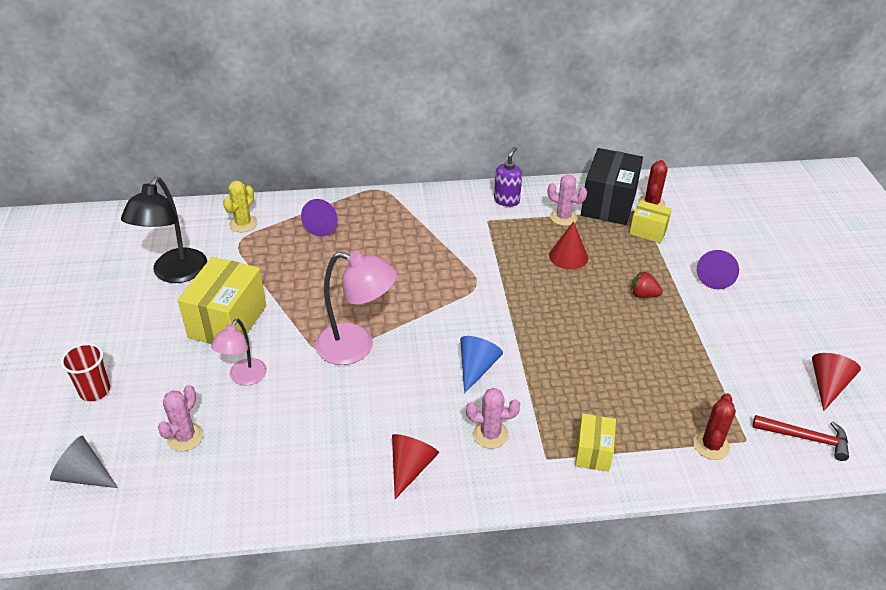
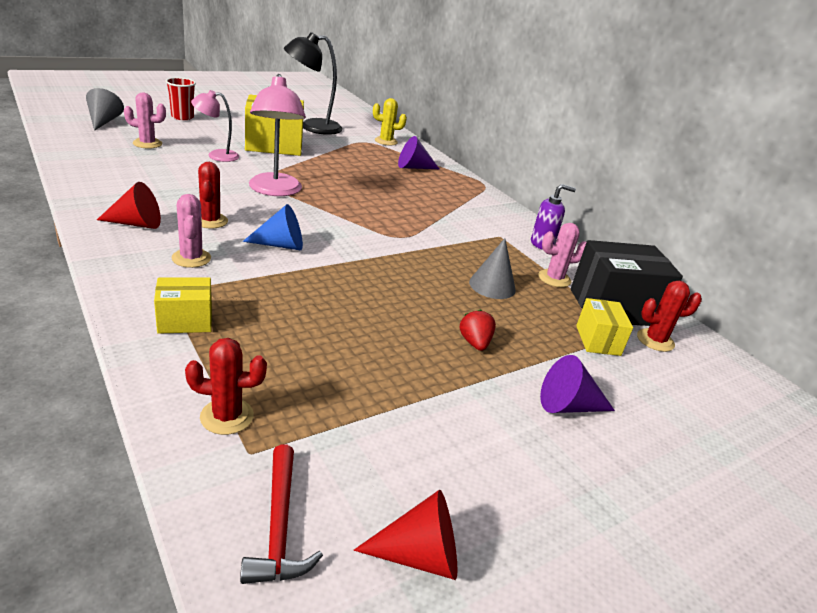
camera: 60 degrees right, 10 degrees down
pink cactus [548,175,587,226] -> pink cactus turned 75 degrees clockwise [538,223,586,287]
red cone [549,221,588,270] -> grey cone [469,238,516,299]
none -> red cactus [198,162,228,228]

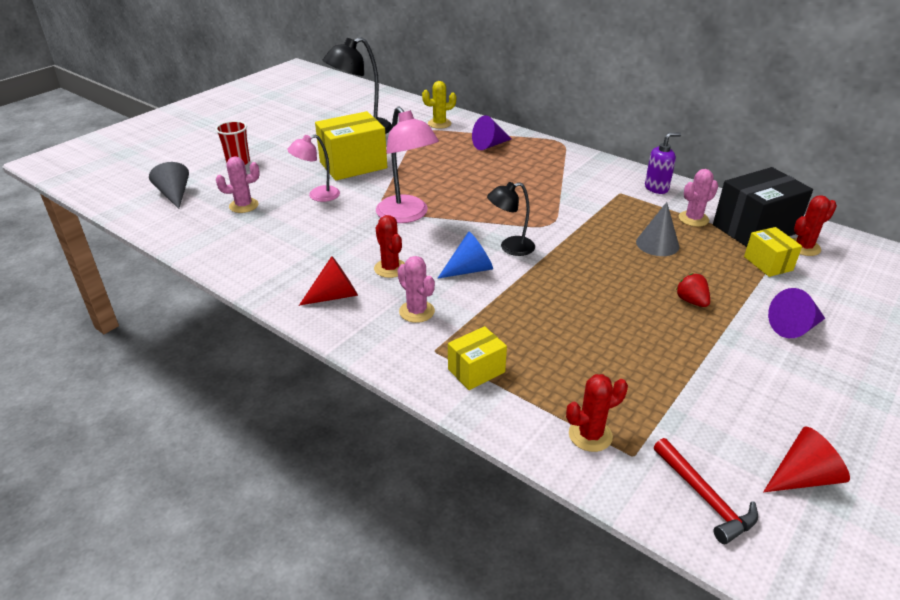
camera: 15 degrees left, 5 degrees up
none -> black lamp [487,182,535,256]

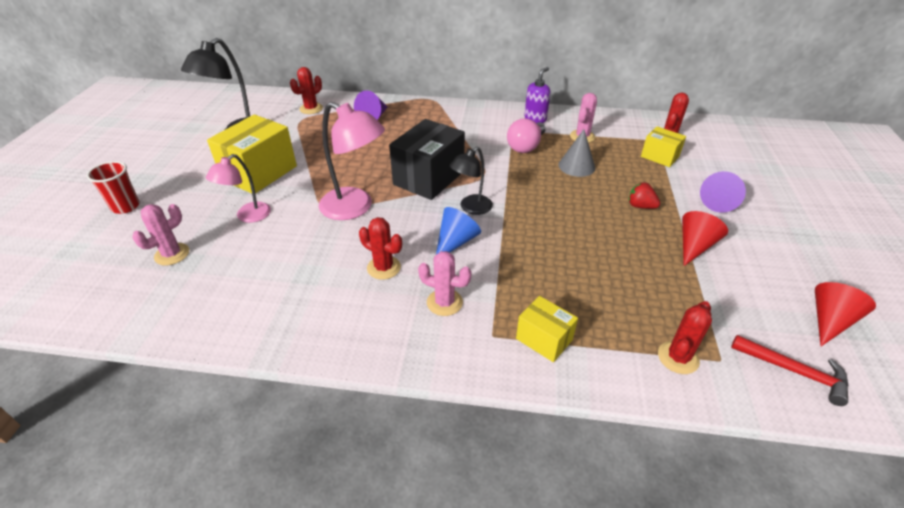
camera: 30 degrees left, 5 degrees up
grey cone [149,162,189,209] -> none
red cone [299,256,358,306] -> red cone moved to [682,211,728,266]
yellow cactus [422,81,456,129] -> red cactus [290,67,323,114]
yellow box [448,326,507,390] -> yellow box turned 75 degrees counterclockwise [516,296,578,362]
black box [713,167,813,247] -> black box moved to [389,119,465,200]
none -> pink light bulb [507,118,546,153]

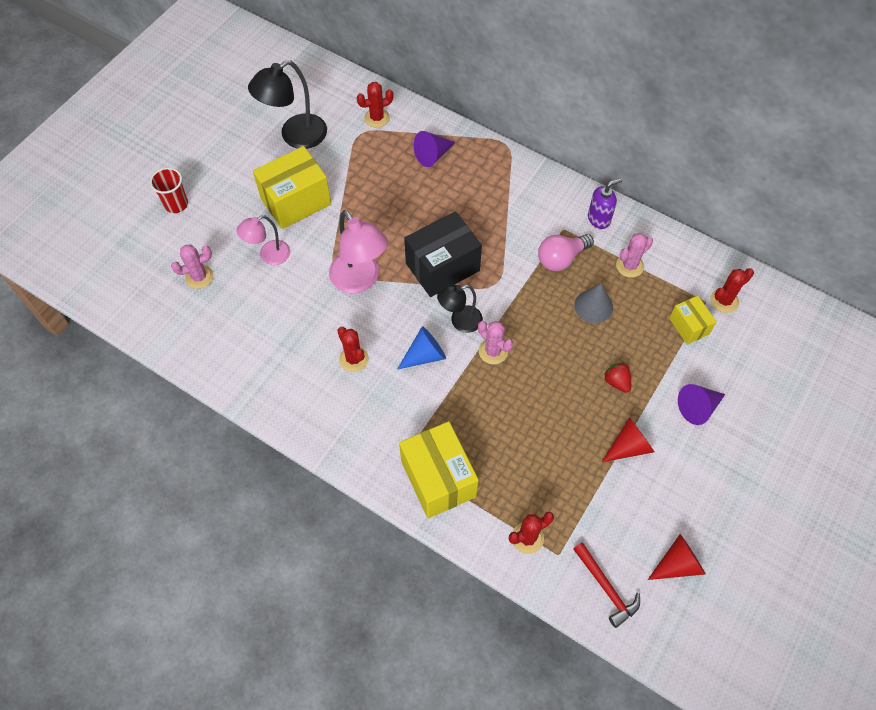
camera: 25 degrees right, 20 degrees up
pink cactus [418,251,471,316] -> pink cactus moved to [478,321,513,364]
yellow box [516,296,578,362] -> yellow box [399,421,479,518], size x1.83

